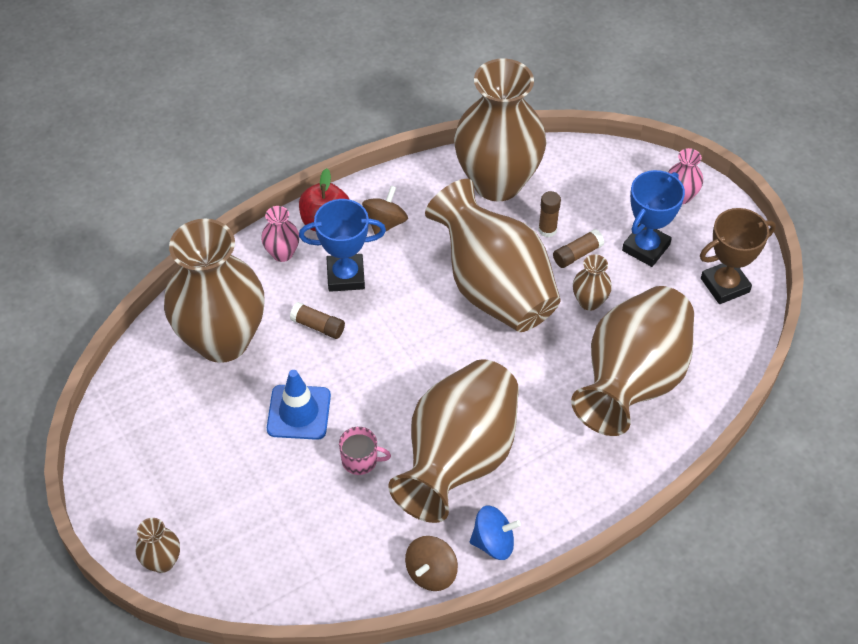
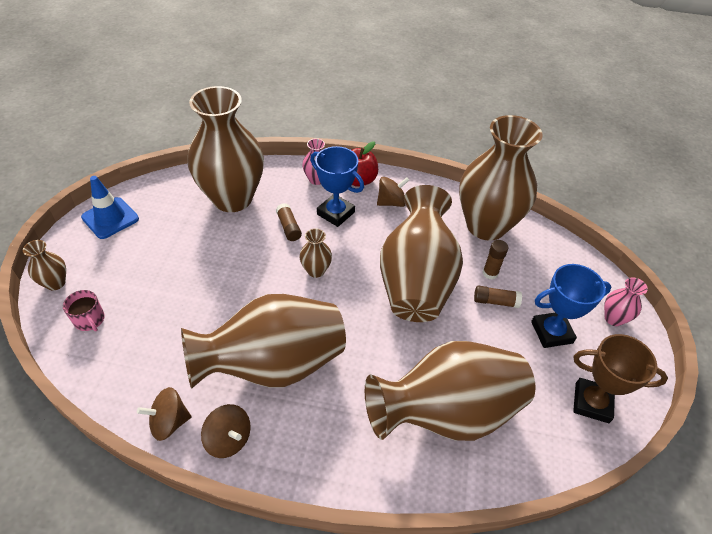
camera: 40 degrees right, 5 degrees down
blue traffic cone [267,370,331,440] -> blue traffic cone moved to [81,176,139,239]
pink mug [339,427,391,475] -> pink mug moved to [63,290,105,331]
blue spinning top [470,506,521,560] -> brown spinning top [201,404,251,458]
brown vase [573,254,612,311] -> brown vase moved to [299,228,332,278]

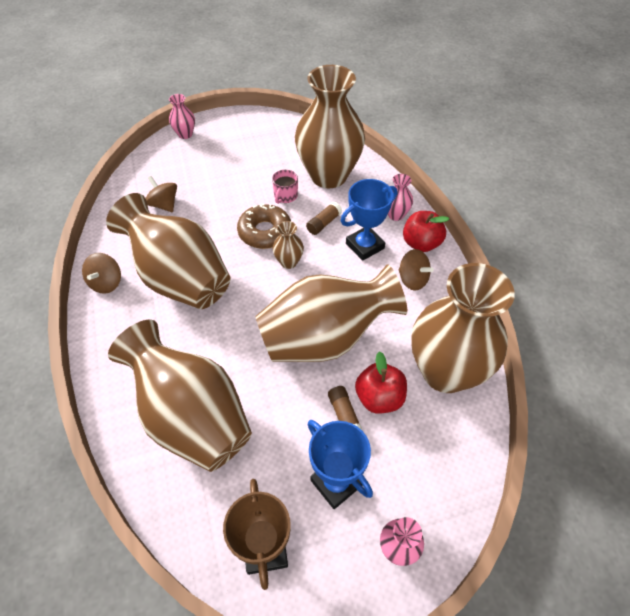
camera: 65 degrees right, 5 degrees up
brown vase [23,240,66,291] -> pink vase [169,94,195,139]
pink mug [63,290,105,331] -> pink mug moved to [272,170,298,204]
blue traffic cone [81,176,139,239] -> none
brown spinning top [137,387,191,441] -> brown spinning top moved to [146,176,177,212]
blue trophy [310,146,364,227] -> blue trophy turned 45 degrees clockwise [341,179,397,261]
brown glue stick [483,240,508,280] -> red apple [355,351,407,414]
none -> brown donut [237,204,291,249]

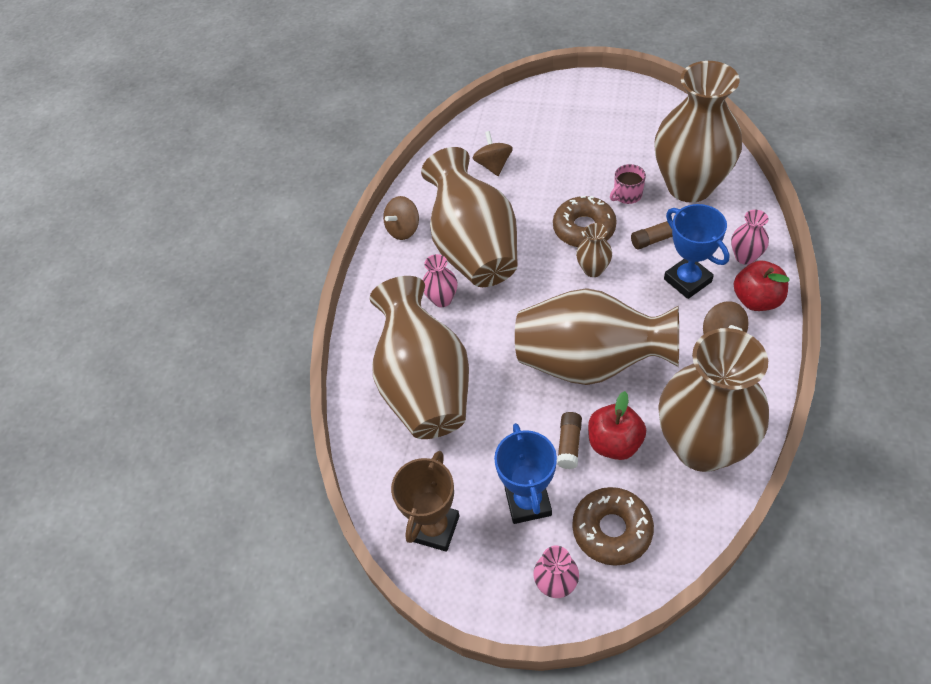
camera: 35 degrees right, 0 degrees up
pink vase [169,94,195,139] -> pink vase moved to [423,254,458,307]
blue trophy [341,179,397,261] -> blue trophy turned 60 degrees clockwise [664,204,730,299]
none -> brown donut [572,487,654,566]

